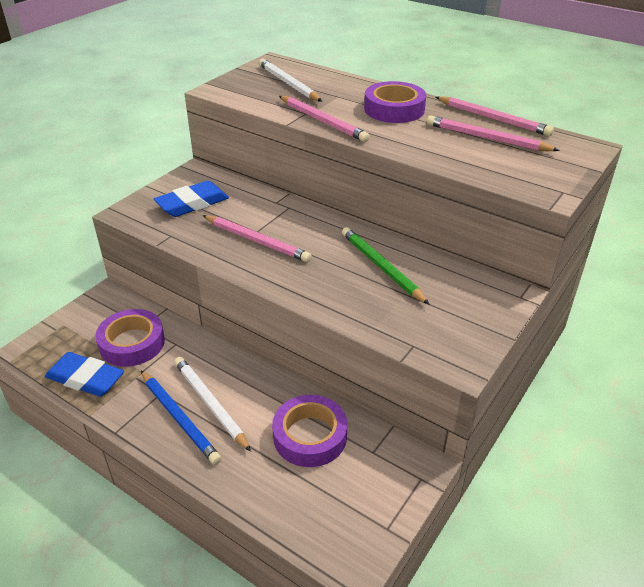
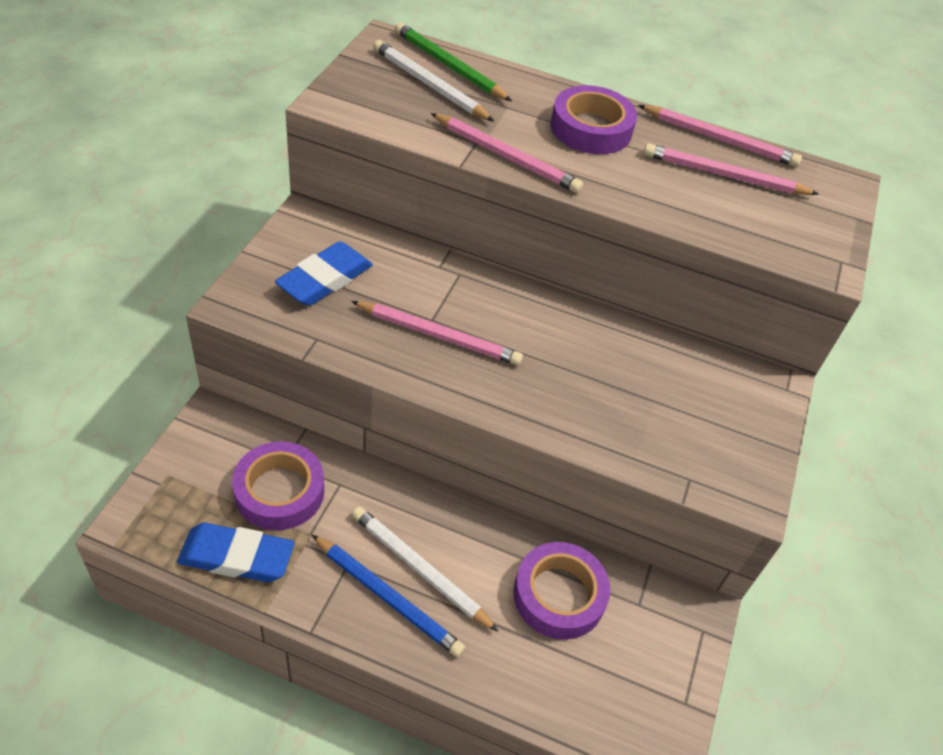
camera: 20 degrees left, 10 degrees up
green pencil [342,227,430,305] -> green pencil moved to [394,22,512,101]

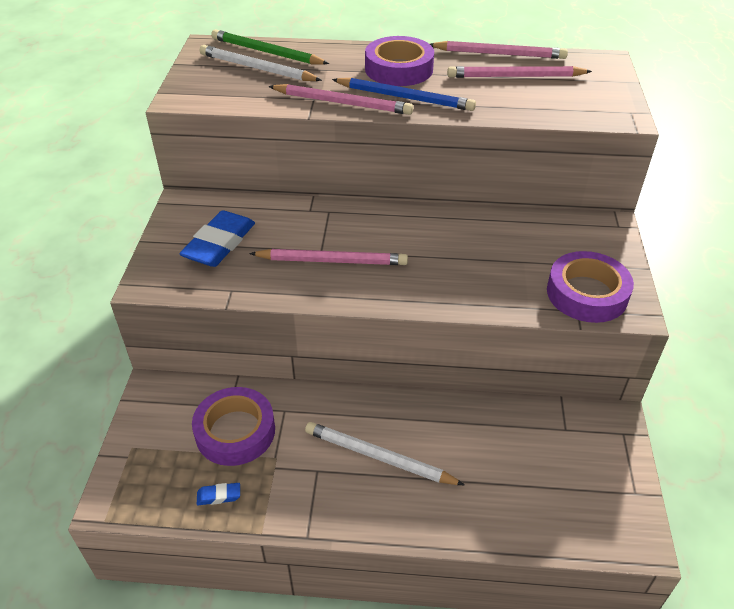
camera: 10 degrees left, 5 degrees down
blue eraser [177,523,294,582] -> blue eraser [197,483,240,505], size x0.44
blue pencil [312,535,465,657] -> blue pencil moved to [332,78,476,111]
purple tape [513,542,610,640] -> purple tape moved to [547,251,634,323]

